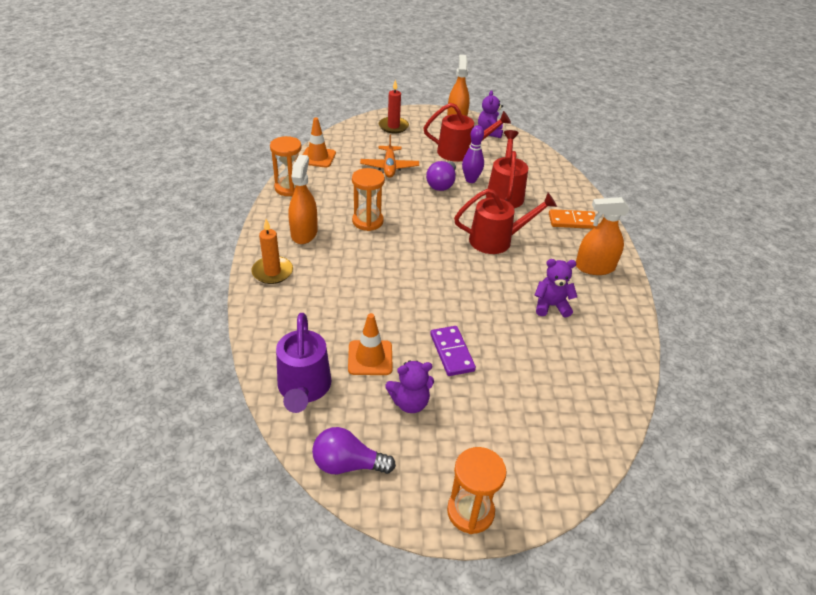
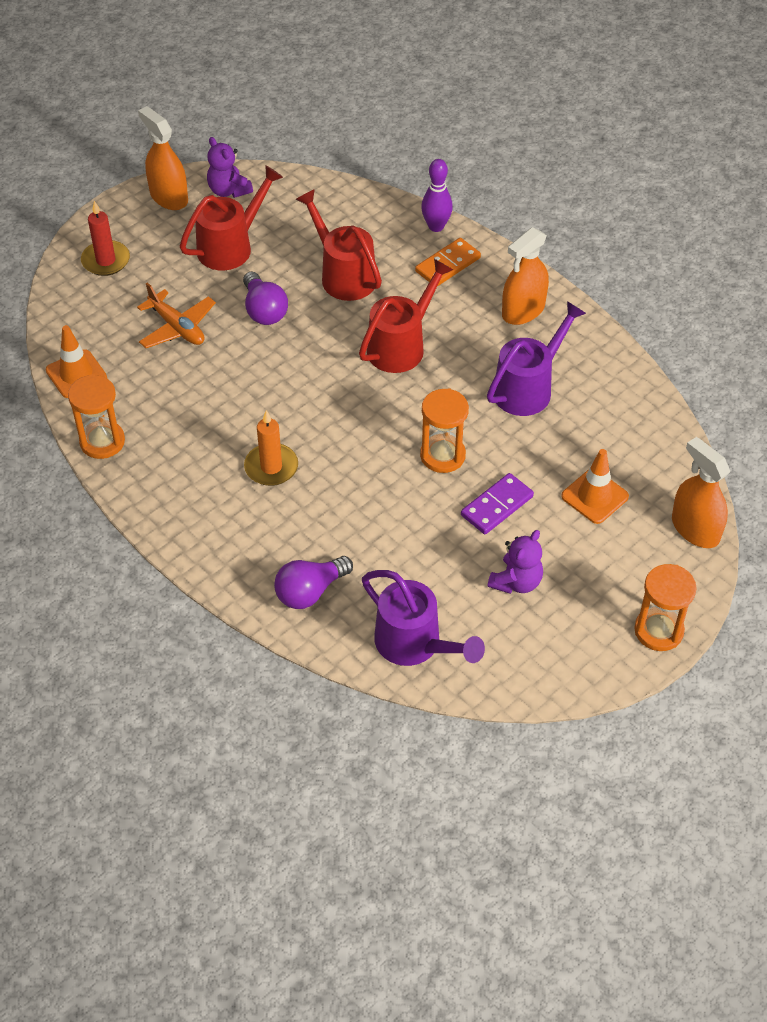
camera: 40 degrees left, 10 degrees up
orange candle [251,219,293,284] -> orange candle moved to [244,410,298,486]
orange spray bottle [289,155,318,244] -> orange spray bottle moved to [672,437,730,548]
purple light bulb [312,427,396,474] -> purple light bulb moved to [274,556,353,609]
orange traffic cone [348,313,393,375] -> orange traffic cone moved to [561,449,629,524]
orange hourglass [352,168,385,231] -> orange hourglass moved to [420,388,469,473]
purple domino [430,326,476,376] -> purple domino turned 75 degrees counterclockwise [461,473,534,534]
purple bowling pin [462,125,484,183] -> purple bowling pin moved to [421,159,453,232]
purple teddy bear [535,259,577,317] -> purple watering can [487,301,586,416]

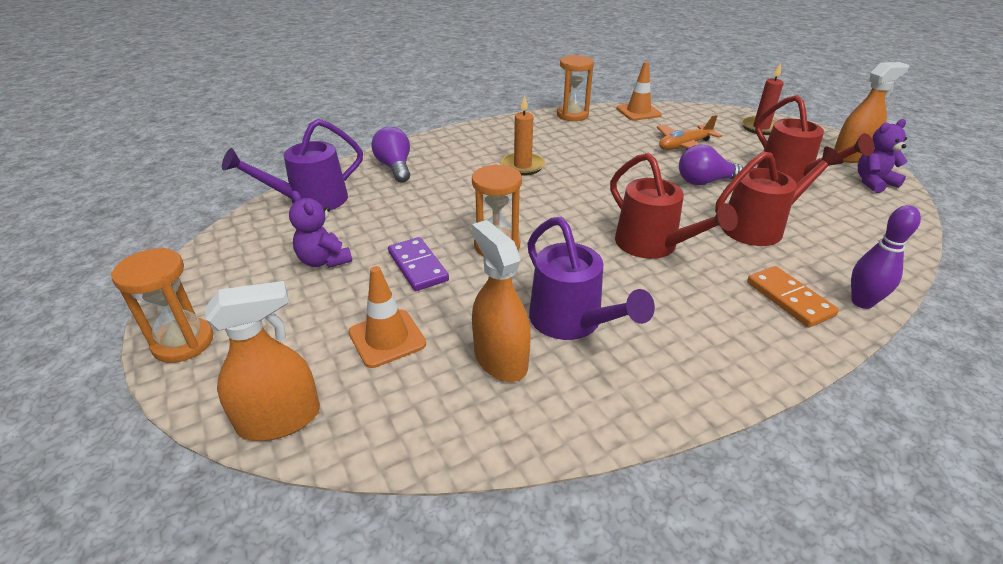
camera: 105 degrees right, 15 degrees down
orange spray bottle [502,227,549,325] -> orange spray bottle moved to [472,220,531,382]

